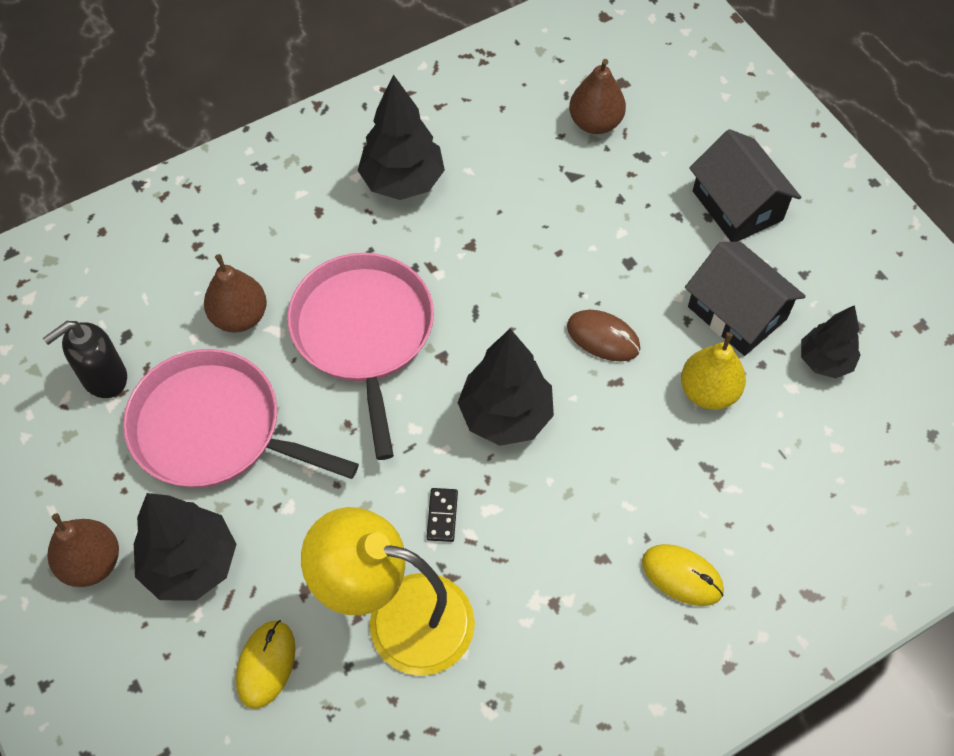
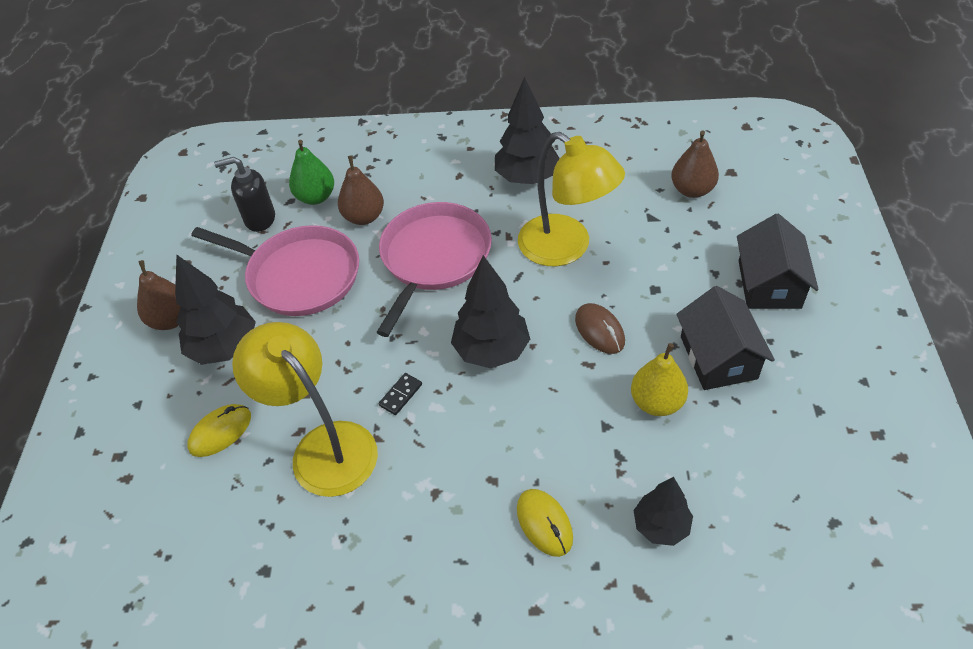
camera: 35 degrees right, 10 degrees down
pink pan [123,349,359,488] -> pink pan turned 150 degrees clockwise [191,225,359,316]
black tree [801,305,861,378] -> black tree moved to [634,477,693,546]
none -> green pear [289,140,334,205]
none -> yellow lamp [518,132,625,266]

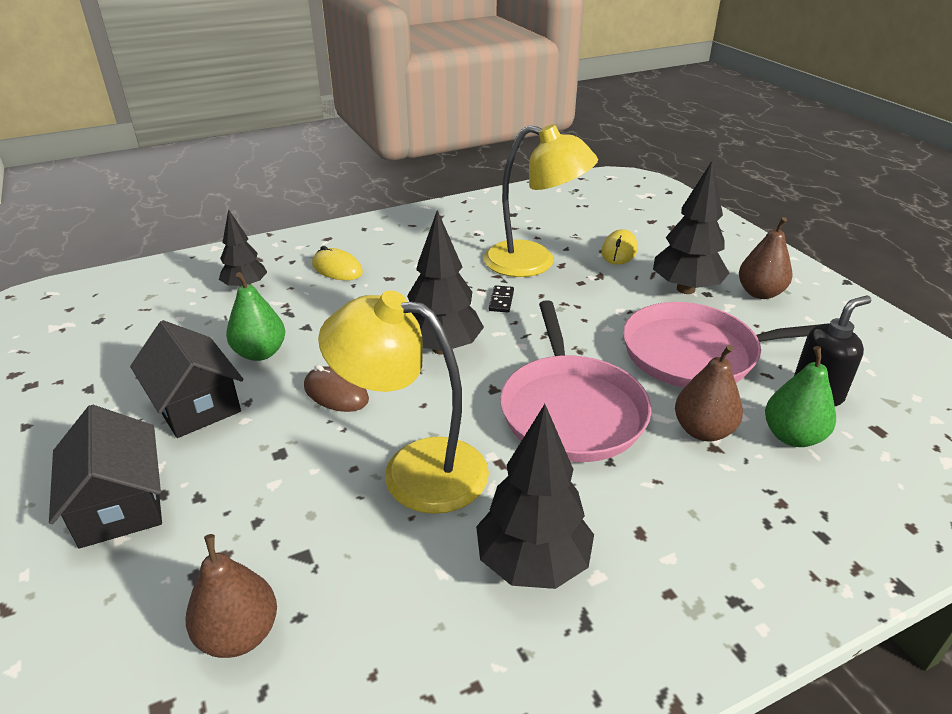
camera: 150 degrees right, 15 degrees down
yellow pear [631,343,688,416] -> green pear [226,272,285,361]

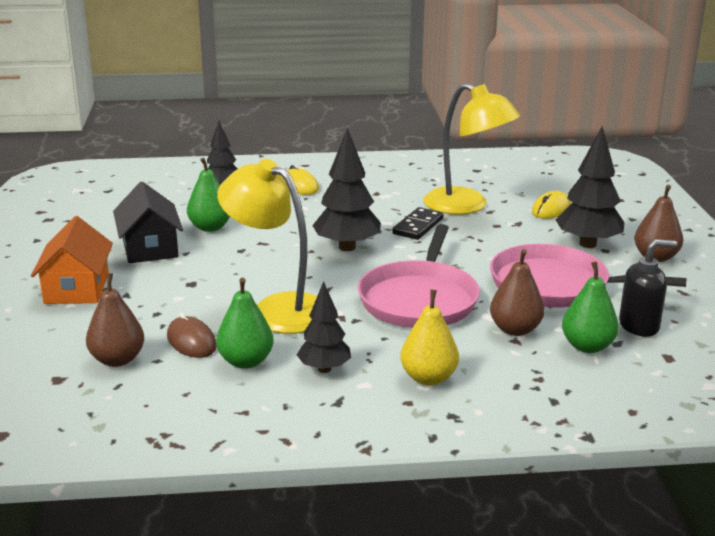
camera: 20 degrees right, 10 degrees down
black house [49,405,162,548] -> orange house [31,216,113,304]
brown mouse [304,365,369,412] -> brown mouse moved to [167,313,217,358]
black tree [476,404,594,589] -> black tree [297,281,351,373], size x0.64
black domino [489,285,514,313] -> black domino [392,207,444,240], size x1.63
none -> green pear [216,278,274,369]
none -> yellow pear [400,290,459,385]

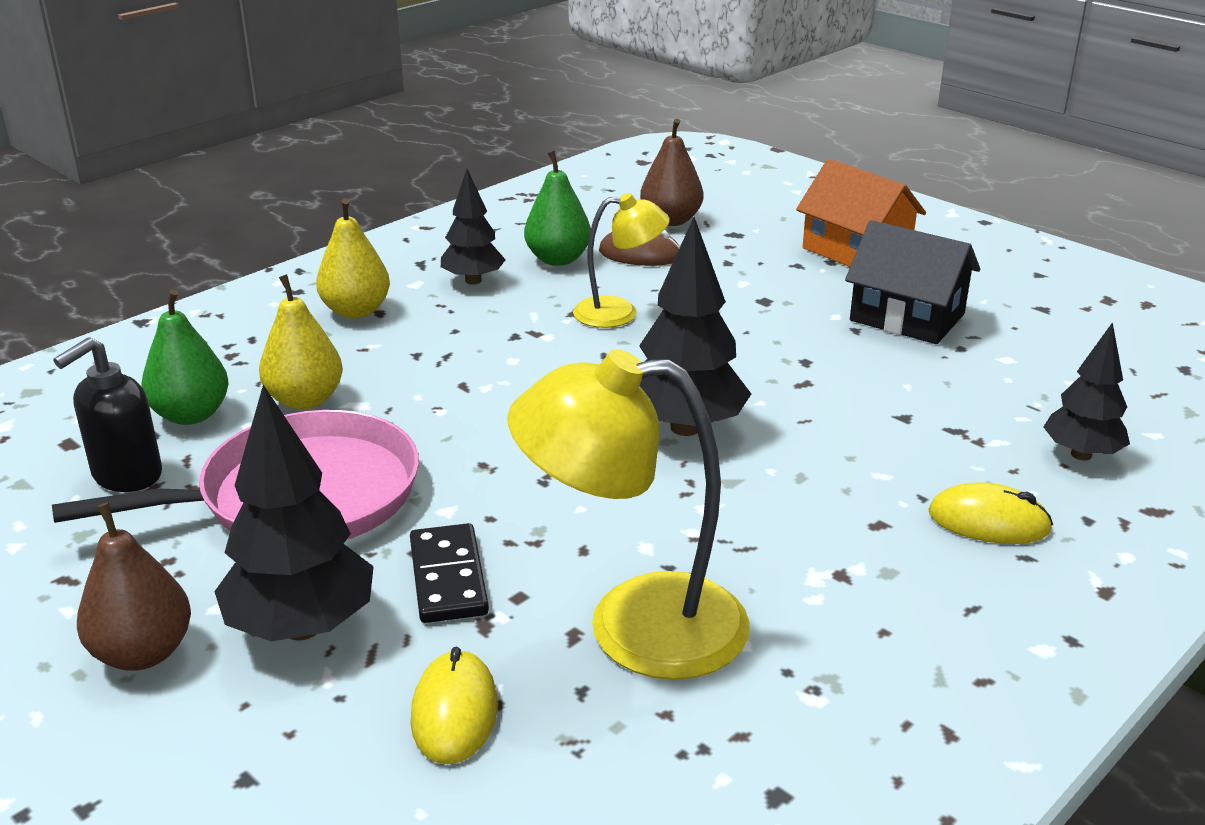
camera: 140 degrees right, 5 degrees up
green pear [187,158,230,232] -> none
yellow lamp [217,159,317,334] -> yellow lamp [573,193,670,328], size x0.58
pink pan [358,224,480,328] -> none
black domino [392,207,444,240] -> black domino moved to [410,523,489,623]
brown pear [490,249,545,336] -> yellow pear [259,274,343,410]

